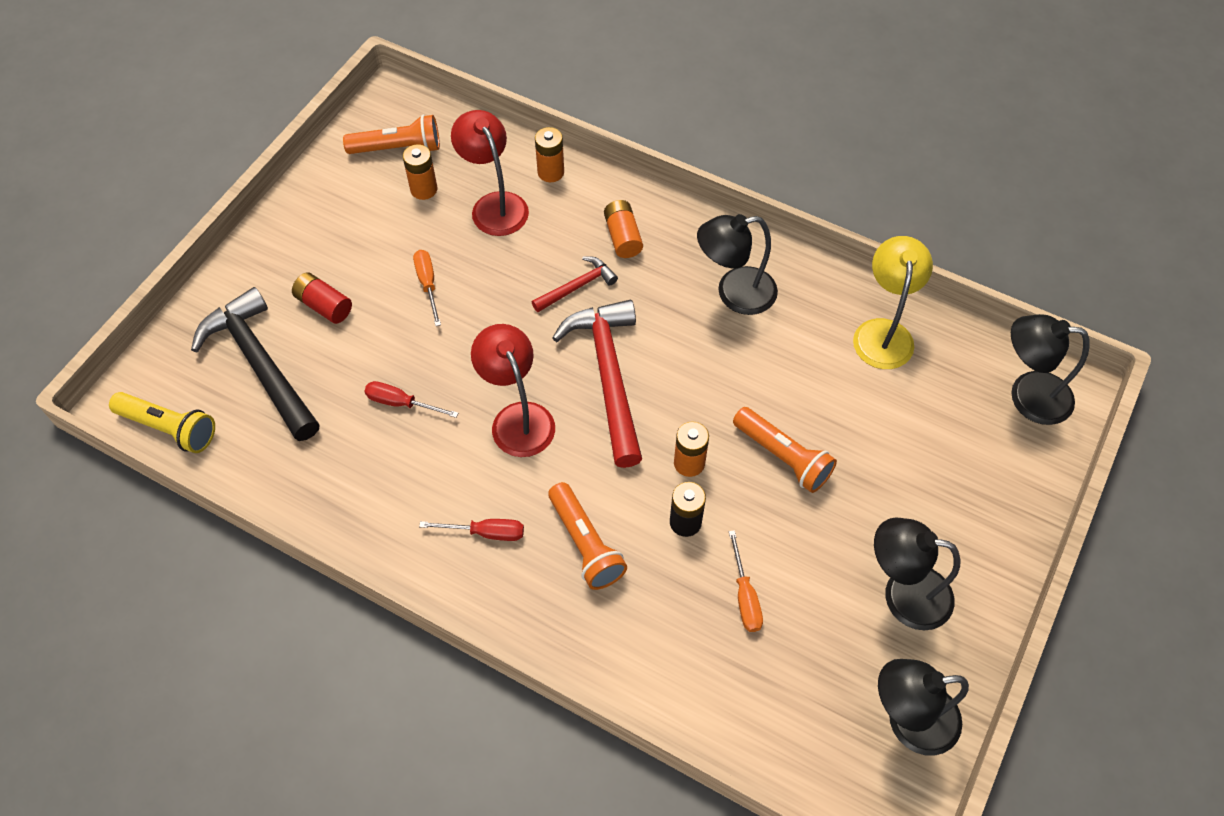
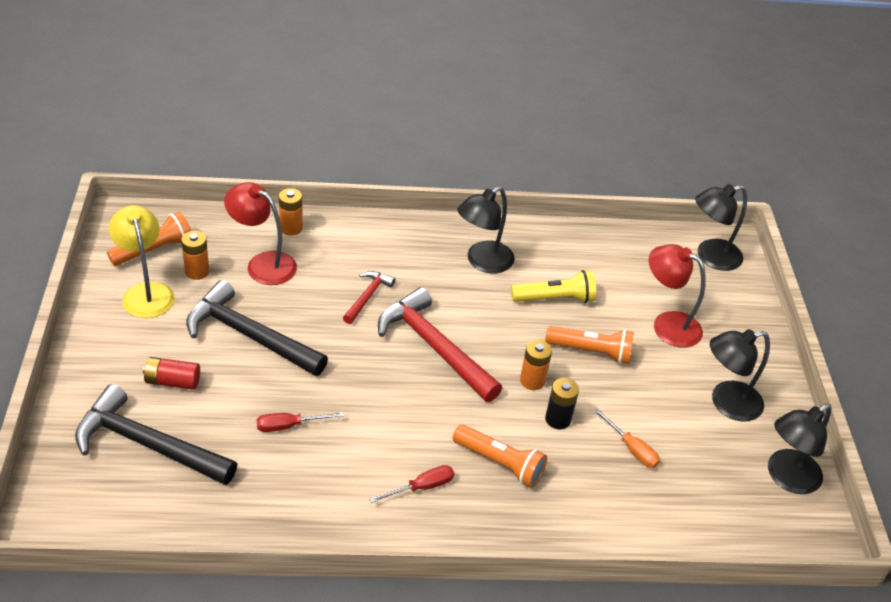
camera: 35 degrees left, 15 degrees down
yellow flashlight [109,392,215,453] -> yellow flashlight moved to [511,270,596,303]
orange screwdriver [413,250,441,326] -> black hammer [186,280,328,376]
red lamp [471,324,555,457] -> red lamp moved to [649,244,706,348]
orange battery [604,200,643,258] -> none
yellow lamp [853,236,933,369] -> yellow lamp moved to [109,205,175,318]

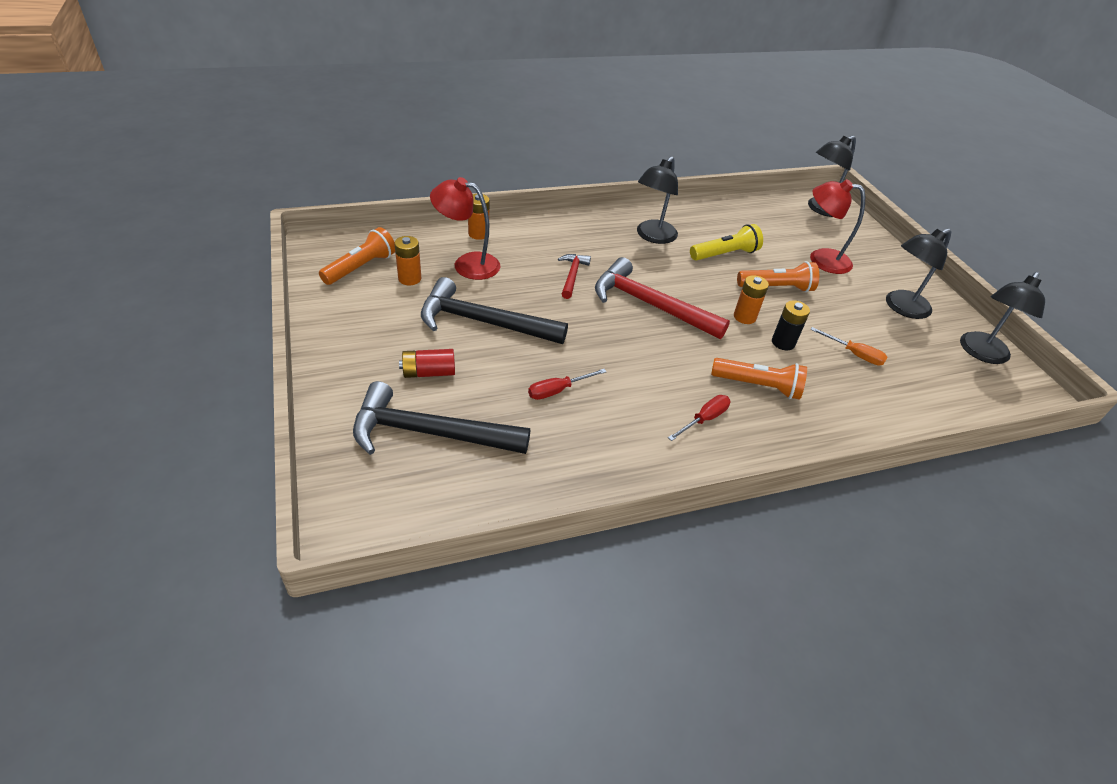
camera: 15 degrees left, 0 degrees up
yellow lamp [109,205,175,318] -> none

